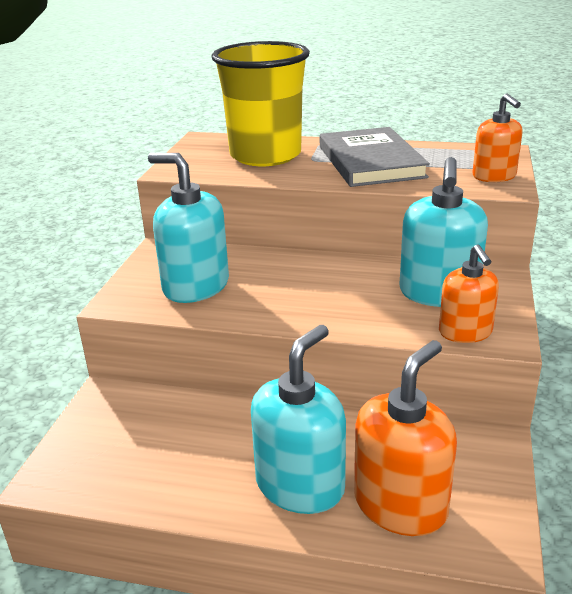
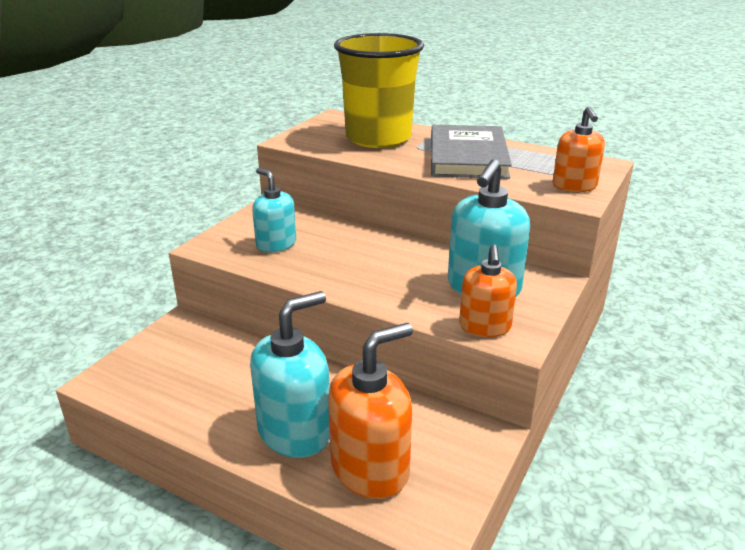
camera: 15 degrees right, 0 degrees up
turquoise soap dispenser [148,153,229,303] -> turquoise soap dispenser [252,168,296,252], size x0.64

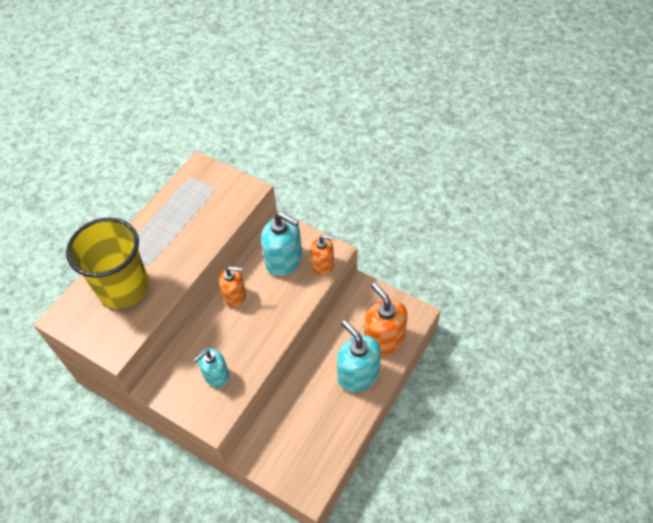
camera: 85 degrees left, 25 degrees up
grey book [431,125,512,179] -> none
orange soap dispenser [553,107,605,192] -> orange soap dispenser moved to [219,266,246,307]

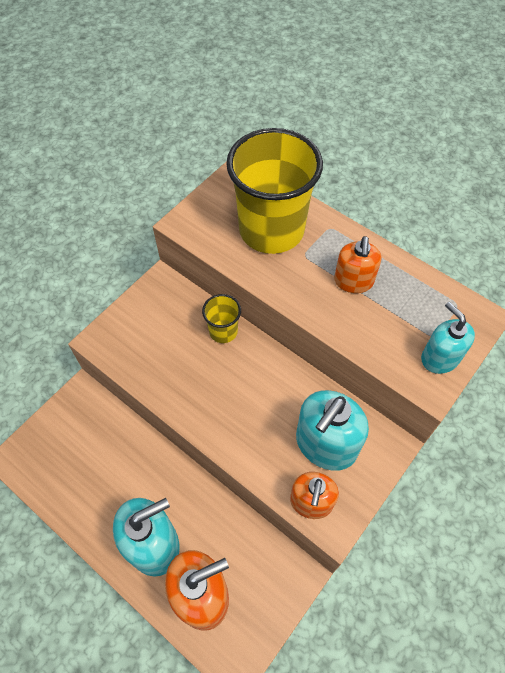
camera: 95 degrees right, 5 degrees up
turquoise soap dispenser [193,348,229,387] -> turquoise soap dispenser moved to [421,302,475,374]
orange soap dispenser [219,266,246,307] -> orange soap dispenser moved to [334,236,381,293]
none -> yellow cup [202,294,241,343]

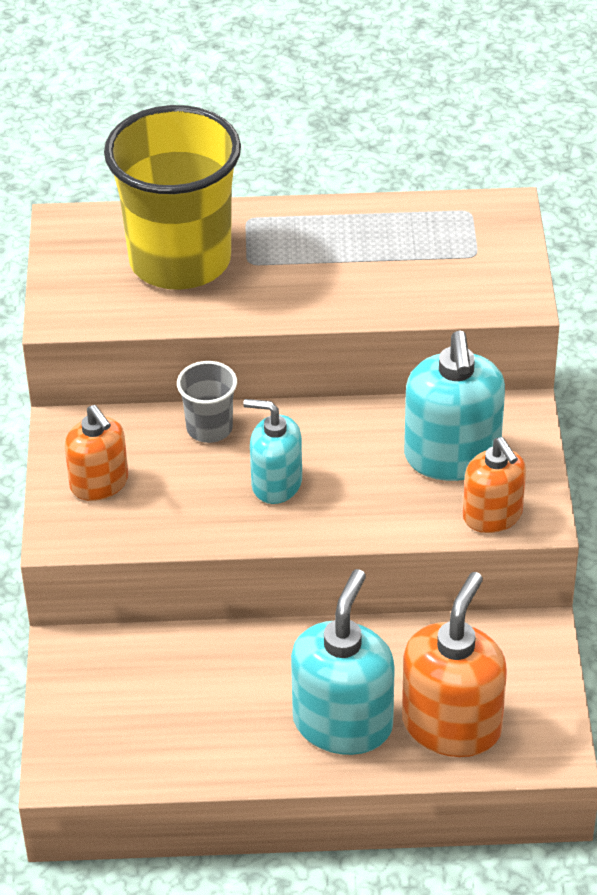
camera: 40 degrees left, 15 degrees down
yellow cup [202,294,241,343] -> grey cup [177,361,237,443]
orange soap dispenser [334,236,381,293] -> orange soap dispenser moved to [64,405,128,501]
turquoise soap dispenser [421,302,475,374] -> turquoise soap dispenser moved to [243,399,302,504]

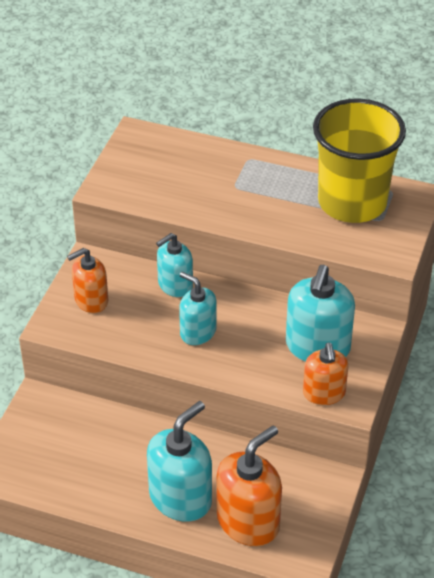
camera: 20 degrees right, 0 degrees up
orange soap dispenser [64,405,128,501] -> orange soap dispenser turned 75 degrees clockwise [67,248,108,313]
yellow cup [104,105,241,289] -> yellow cup moved to [313,98,406,223]
grey cup [177,361,237,443] -> turquoise soap dispenser [156,233,193,297]

